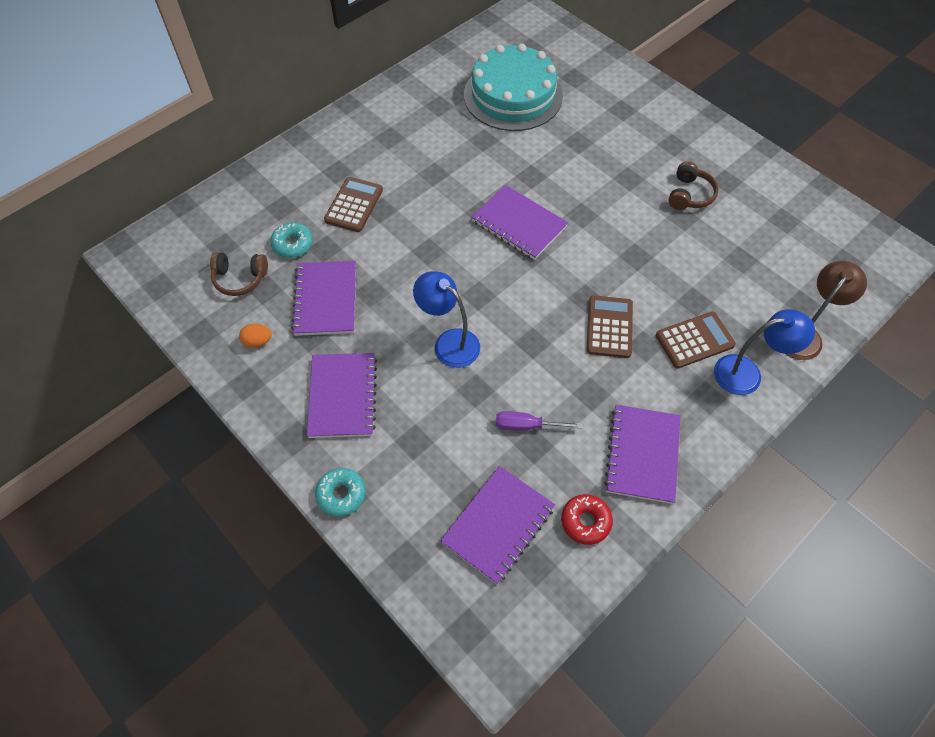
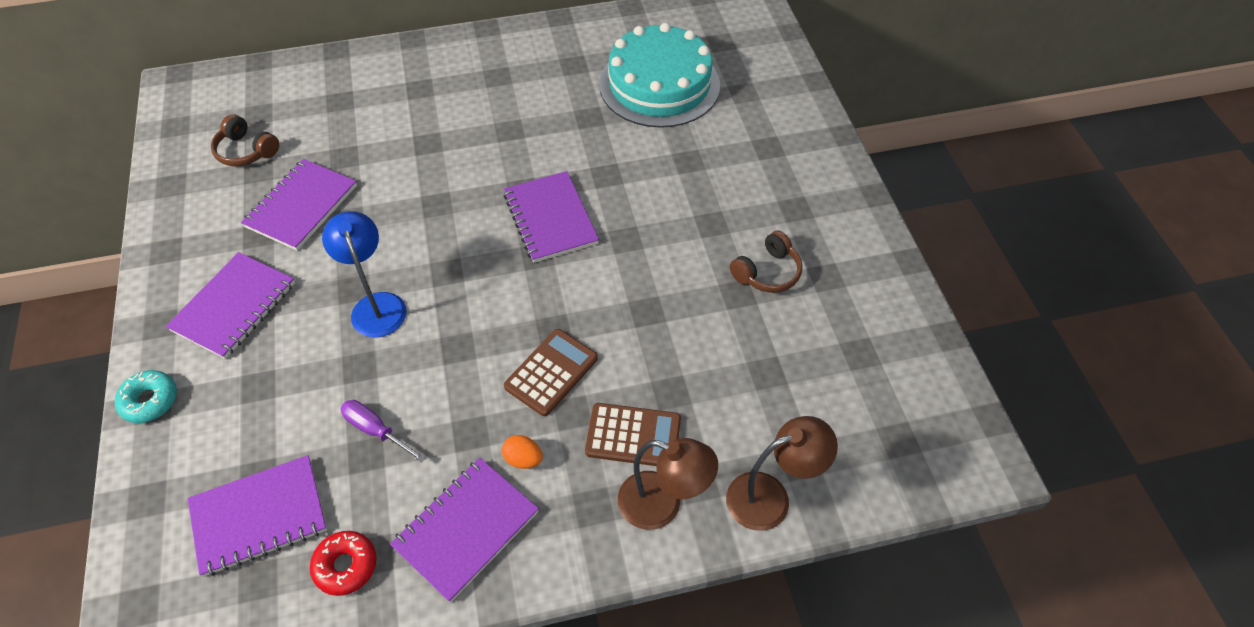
camera: 30 degrees right, 5 degrees down
orange egg [239,324,272,348] -> orange egg moved to [502,435,543,469]
turquoise donut [270,222,313,258] -> none
brown calculator [324,177,383,232] -> none
blue lamp [714,309,815,395] -> brown lamp [618,438,718,530]

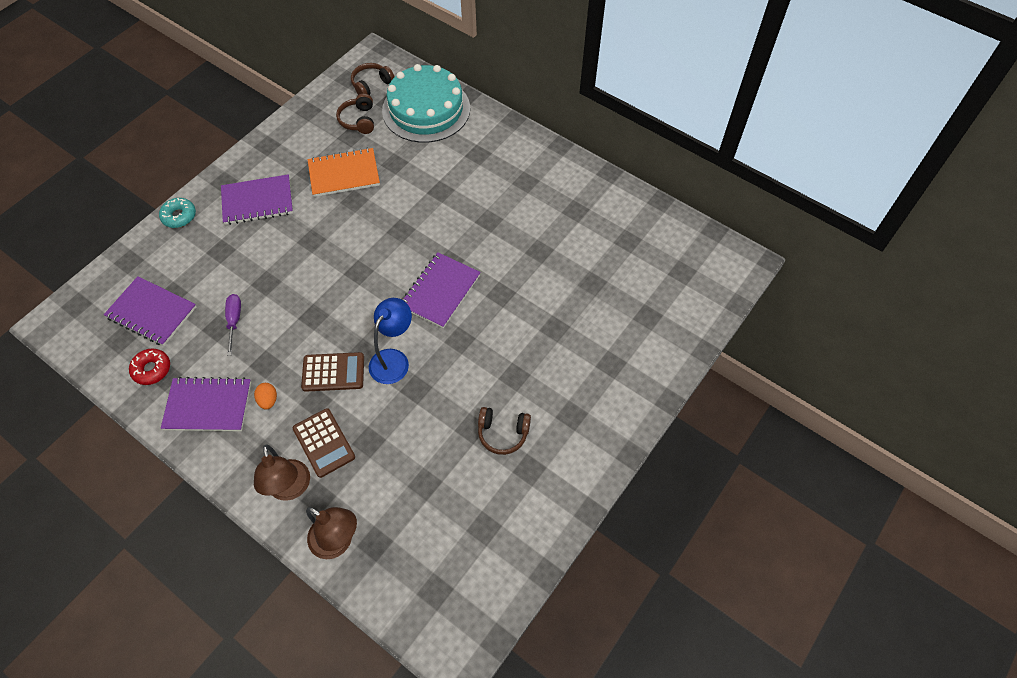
camera: 50 degrees right, 5 degrees up
purple notebook [241,159,357,251] -> orange notebook [307,148,380,197]
blue lamp [322,211,407,337] -> blue lamp moved to [369,298,412,384]
turquoise cake [599,23,720,128] -> turquoise cake moved to [382,64,470,143]
none -> brown headphones [351,63,394,95]

